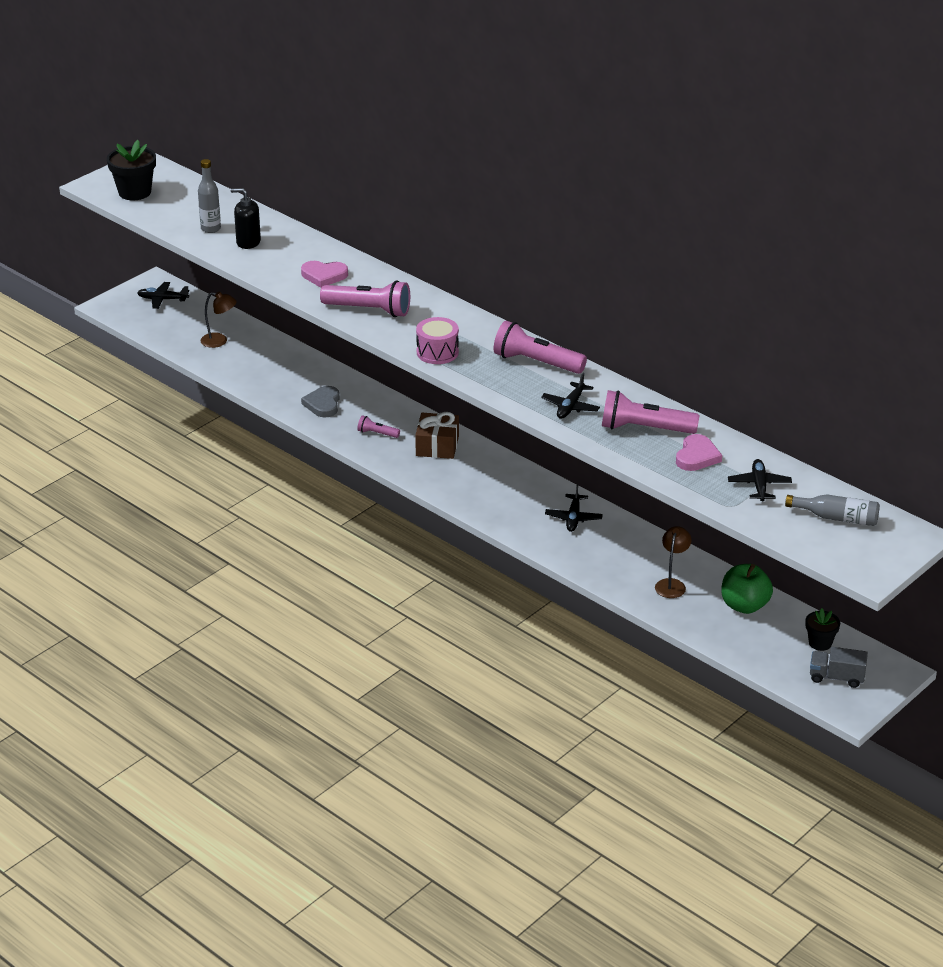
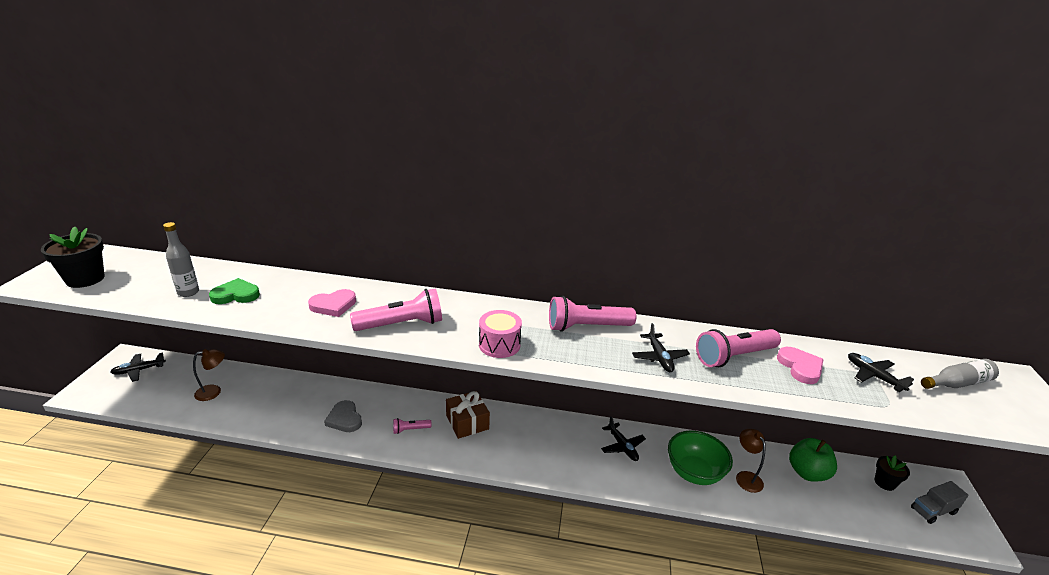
camera: 35 degrees left, 5 degrees down
black soap dispenser [231,188,261,249] -> green heart [209,278,260,304]
none -> green bowl [668,430,733,485]

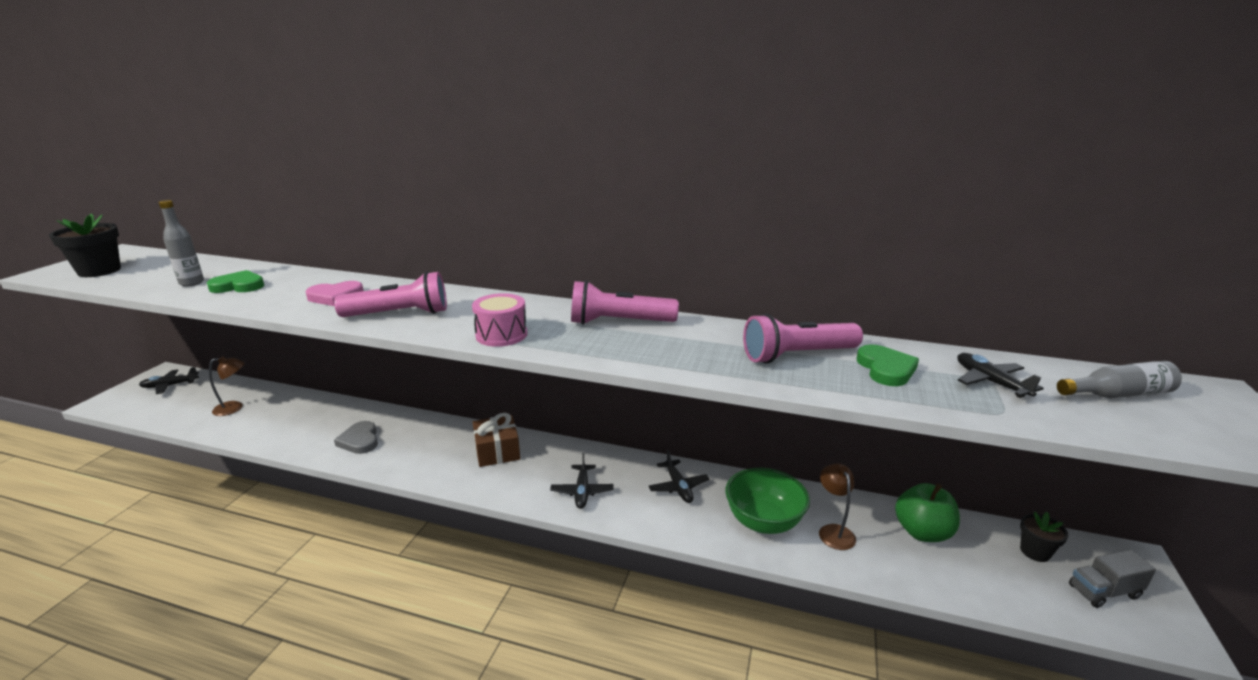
camera: 10 degrees right, 5 degrees down
pink flashlight [393,418,431,434] -> none
black plane [632,323,690,372] -> black plane moved to [550,453,614,509]
pink heart [777,347,824,384] -> green heart [856,344,919,386]

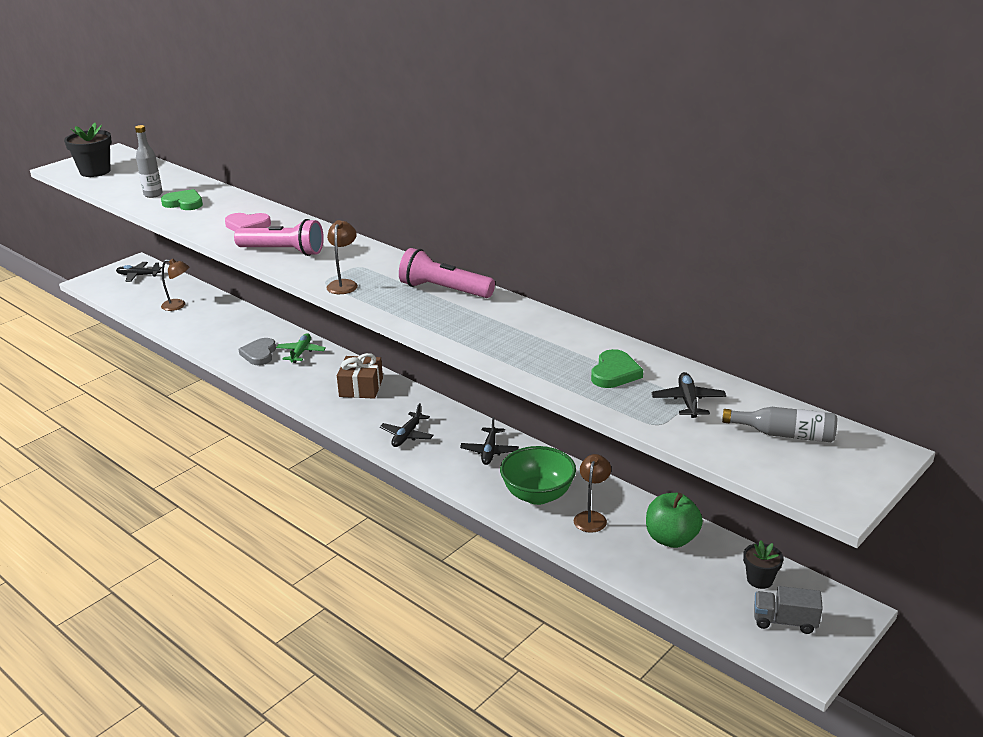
camera: 25 degrees right, 5 degrees up
pink drum [472,293,527,347] -> brown lamp [327,220,358,294]
pink flashlight [743,314,863,364] -> none
none -> green plane [276,333,326,363]

